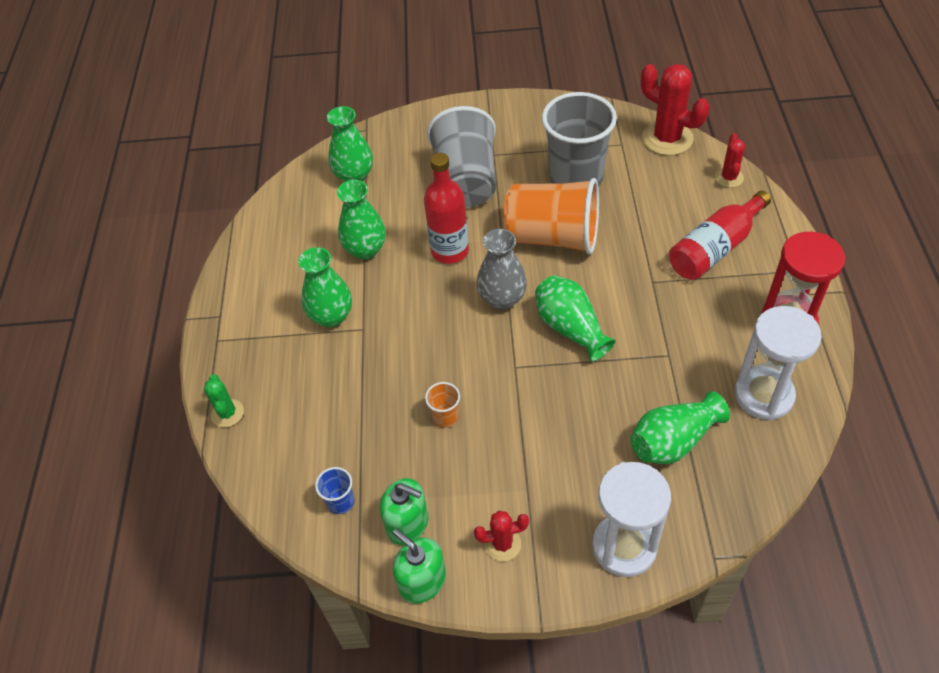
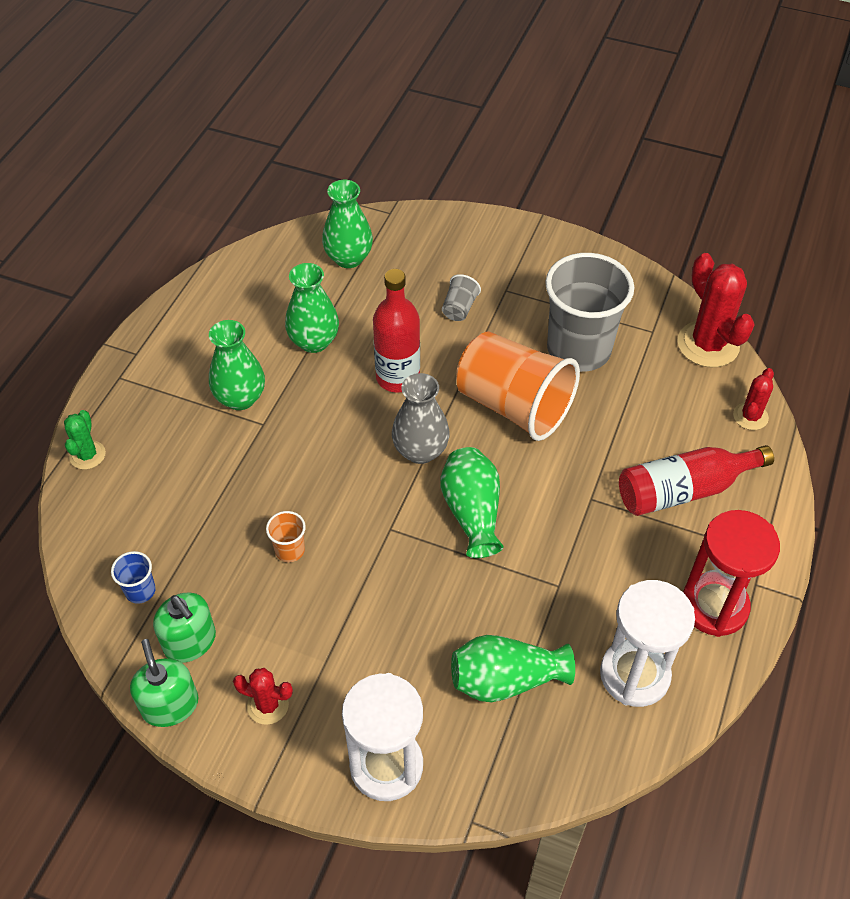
camera: 20 degrees right, 0 degrees up
grey cup [427,106,496,207] -> grey cup [442,274,481,321], size x0.41

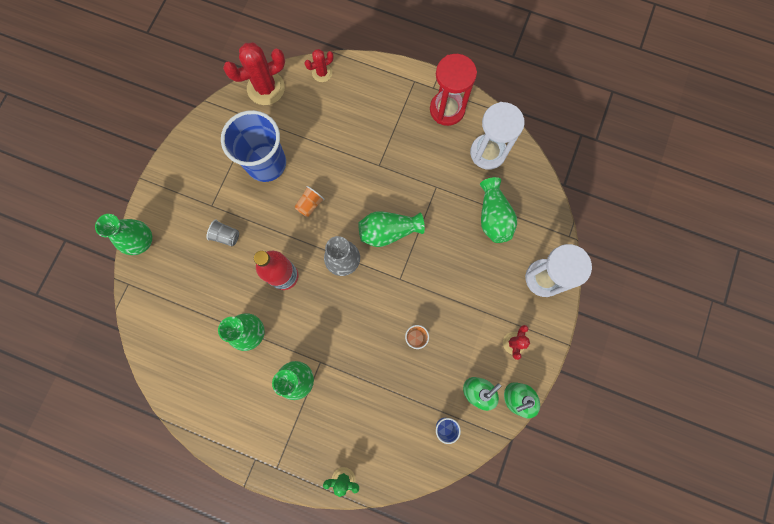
camera: 90 degrees left, 25 degrees up
green vase [322,180,373,268] -> green vase moved to [95,214,152,255]
orange cup [456,332,580,441] -> orange cup [294,186,325,217], size x0.41
grey cup [545,253,634,372] -> blue cup [221,110,286,182]
red bottle [619,445,774,516] -> none
red cactus [733,368,774,430] -> red cactus turned 60 degrees counterclockwise [305,49,334,82]

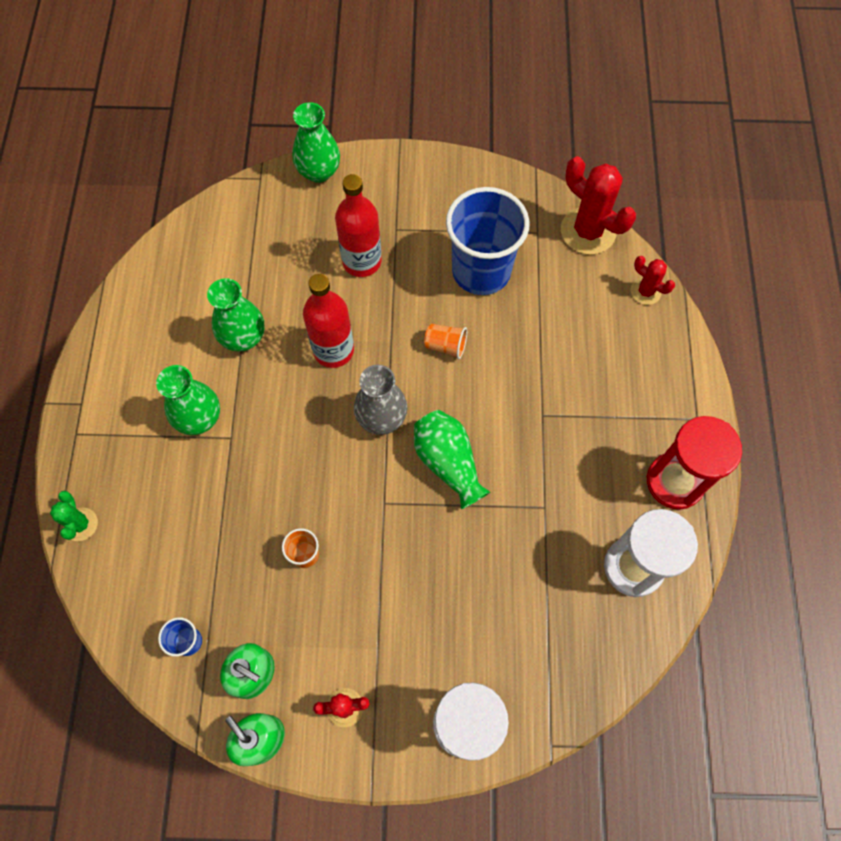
camera: 70 degrees right, 10 degrees down
grey cup [206,219,239,246] -> red bottle [335,174,382,277]
green vase [480,177,517,243] -> none

